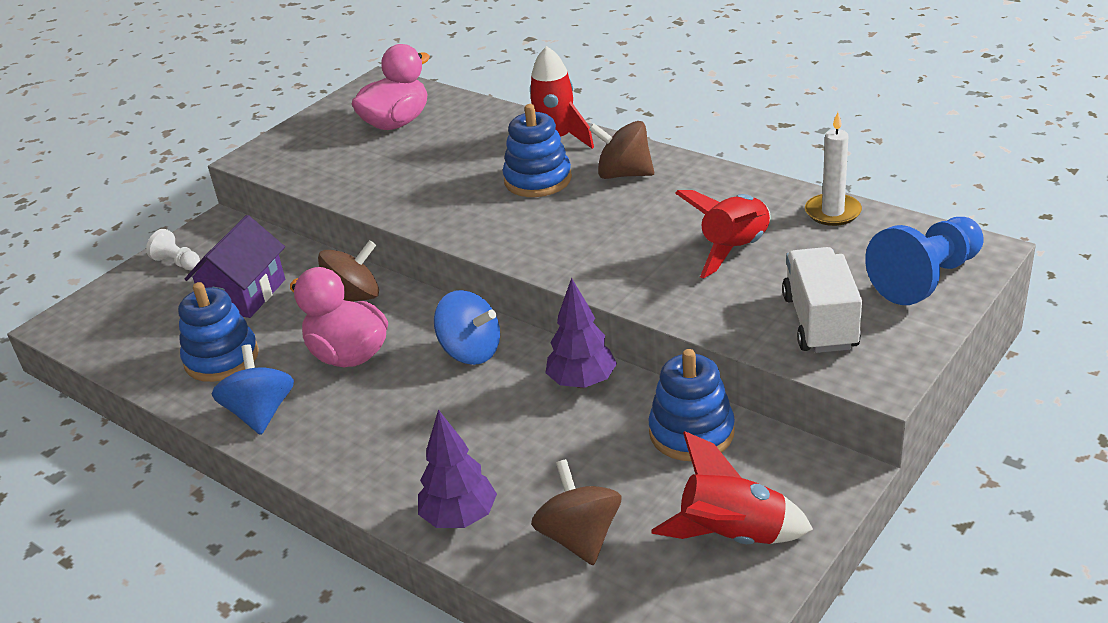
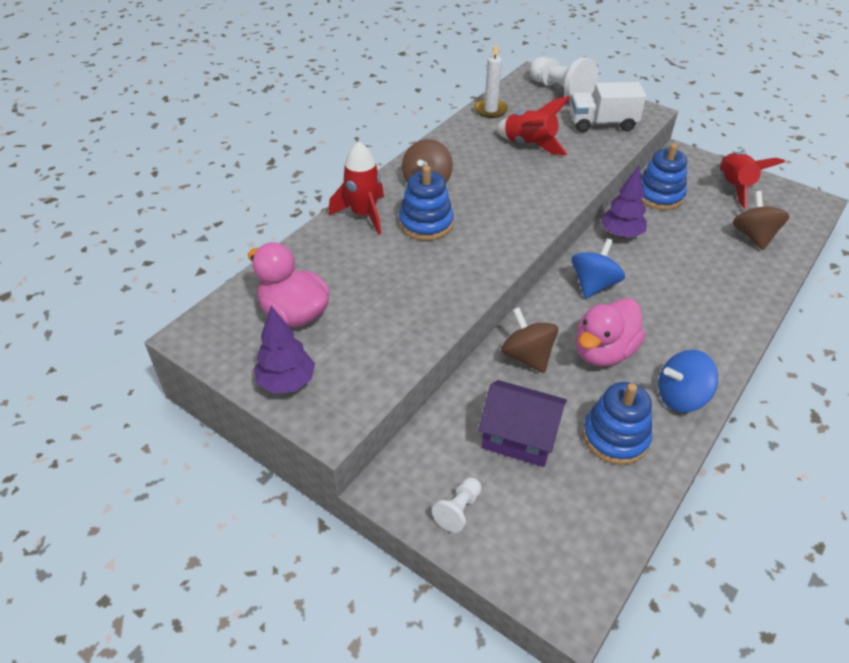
camera: 95 degrees left, 10 degrees up
purple tree [418,409,497,528] -> purple tree moved to [254,306,315,394]
brown spinning top [531,459,622,565] -> brown spinning top turned 105 degrees clockwise [732,191,789,250]
blue pawn [865,217,984,305] -> white pawn [529,57,598,100]

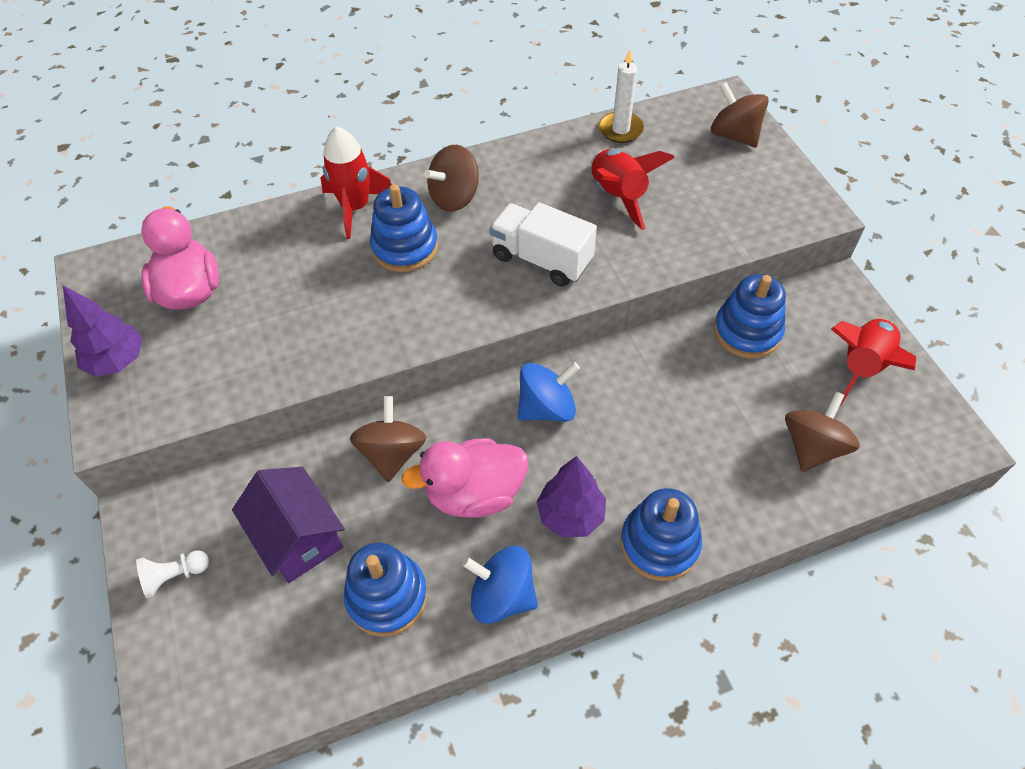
camera: 35 degrees right, 10 degrees up
white pawn [529,57,598,100] -> brown spinning top [711,82,769,147]
white truck [570,82,646,132] -> white truck moved to [489,202,597,287]
purple tree [601,165,647,238] -> purple tree moved to [537,456,606,538]
none -> blue stacking toy [620,488,702,581]

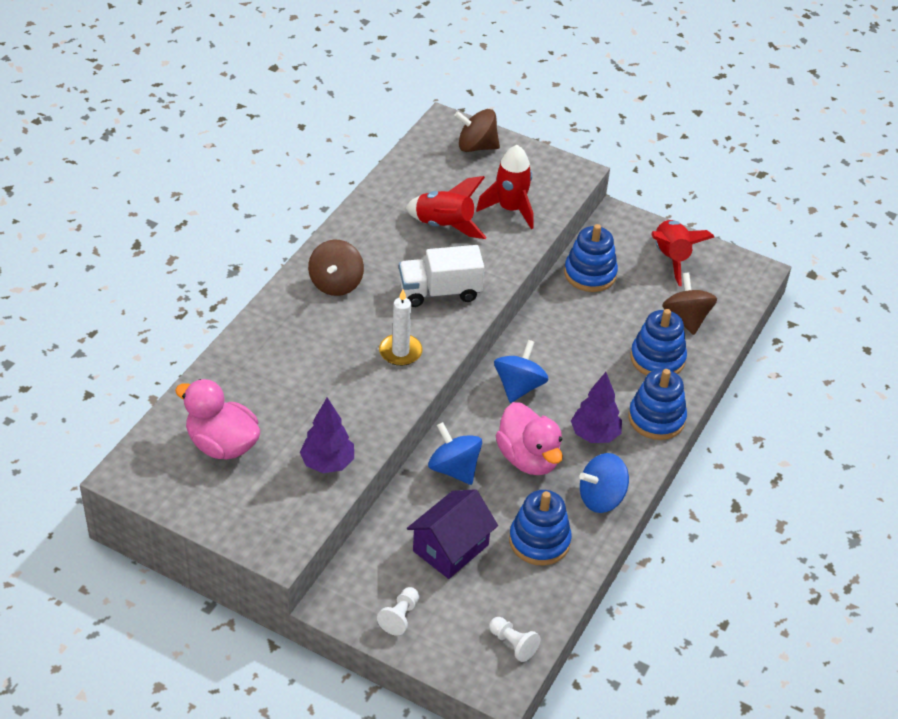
camera: 45 degrees left, 10 degrees down
purple tree [63,286,143,377] -> purple tree moved to [300,398,354,473]
purple house [232,467,345,583] -> purple house turned 60 degrees counterclockwise [407,489,498,579]
red rocket [321,126,392,239] -> red rocket moved to [476,145,534,229]
brown spinning top [350,396,426,482] -> blue spinning top [428,422,482,485]
blue stacking toy [370,184,438,272] -> blue stacking toy moved to [630,309,687,376]
pink duck [401,438,528,518] -> pink duck turned 60 degrees counterclockwise [496,402,563,475]
white candle [599,49,644,143] -> white candle moved to [379,289,423,366]
none -> white pawn [489,617,540,662]

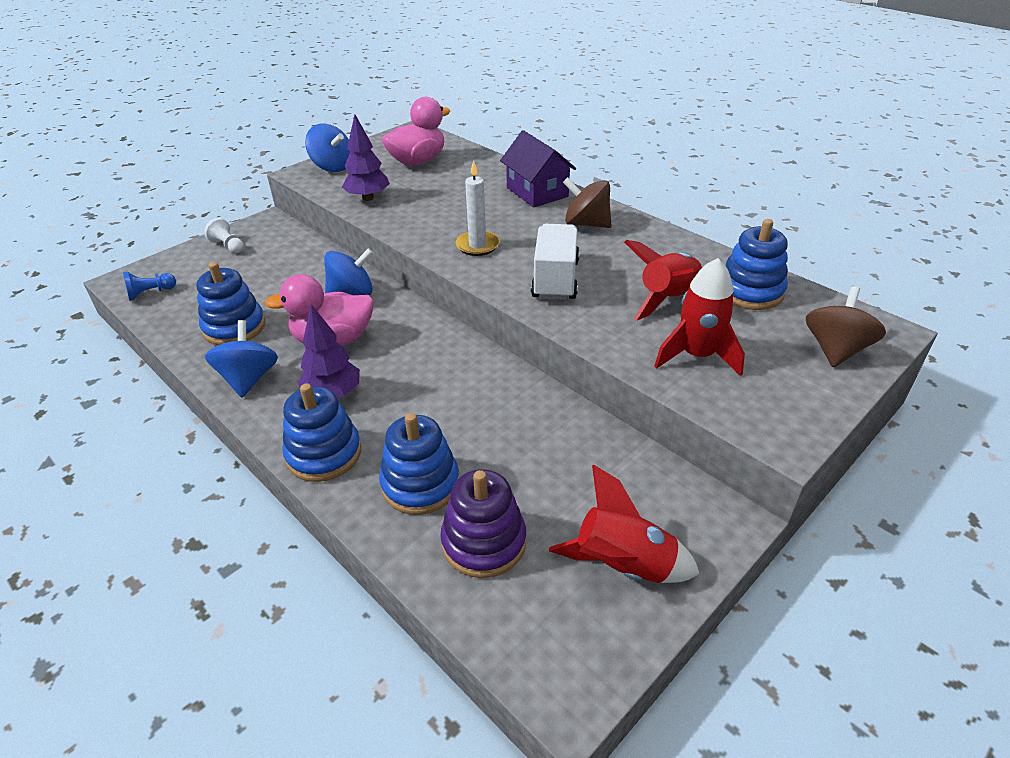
camera: 110 degrees right, 5 degrees down
purple house [407,489,498,579] -> purple house moved to [500,130,576,208]
white pawn [489,617,540,662] -> blue pawn [123,272,176,301]
blue spinning top [494,340,549,403] -> blue spinning top moved to [305,124,350,172]
blue stacking toy [564,224,618,292] -> blue stacking toy moved to [726,219,788,310]
brown spinning top [662,272,717,335] -> purple stacking toy [440,469,526,578]

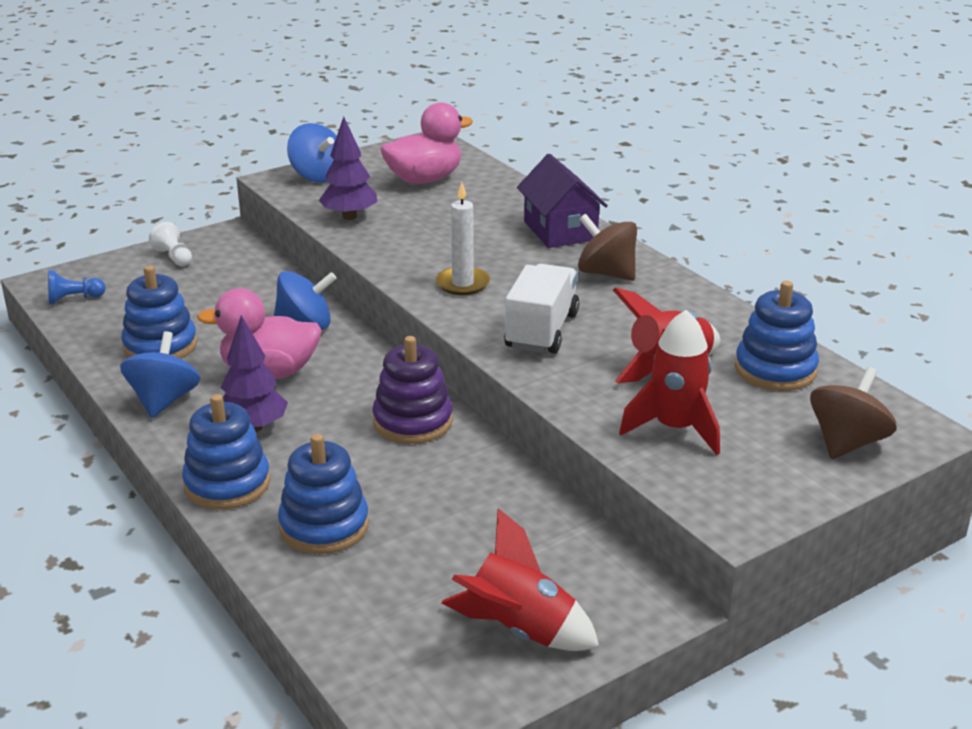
camera: 10 degrees right, 10 degrees down
purple stacking toy [440,469,526,578] -> purple stacking toy moved to [372,336,453,444]

